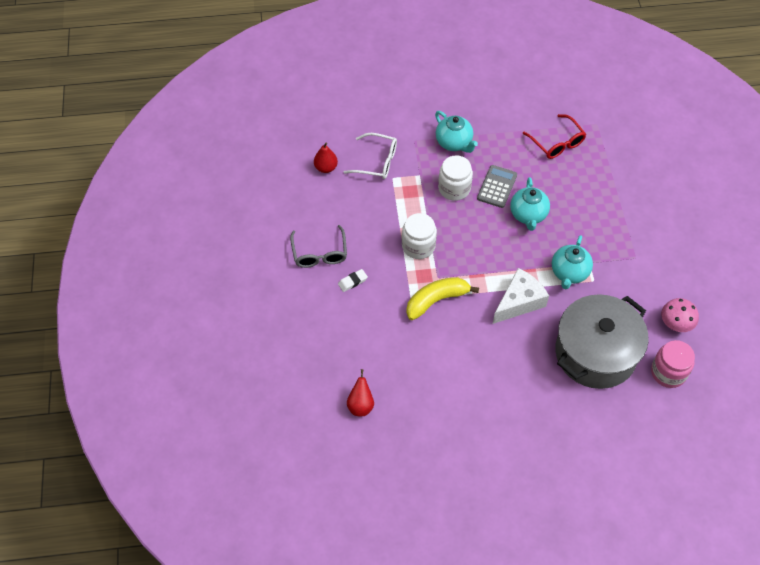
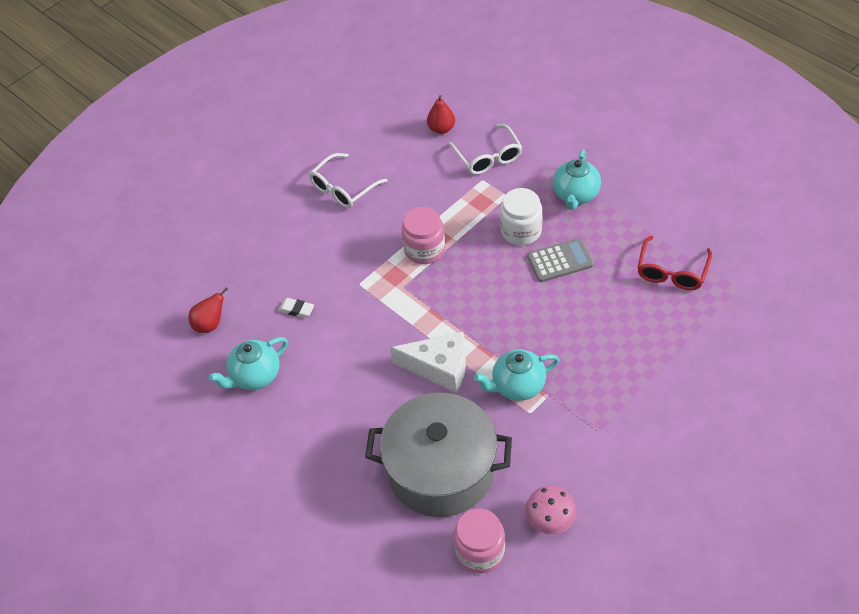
camera: 55 degrees right, 5 degrees down
grey glasses [290,225,347,268] -> white glasses [309,153,388,208]
white eraser [338,269,368,292] -> white eraser moved to [278,298,314,318]
white jar [402,213,437,259] -> pink jar [401,207,445,264]
yellow banana [406,277,479,320] -> none
turquoise teapot [510,177,550,231] -> turquoise teapot moved to [209,337,288,390]

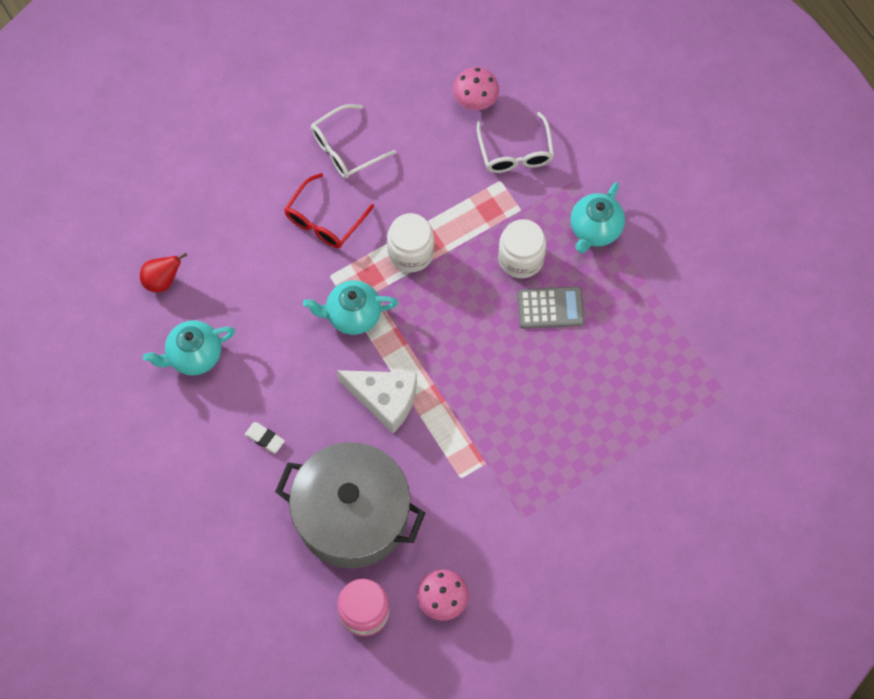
camera: 10 degrees right, 15 degrees up
white eraser [278,298,314,318] -> white eraser moved to [245,422,285,453]
pink jar [401,207,445,264] -> white jar [387,213,434,272]
red pear [427,95,455,134] -> pink mushroom [453,67,499,110]
turquoise teapot [474,349,560,401] -> turquoise teapot moved to [303,280,398,335]
red glasses [637,236,712,290] -> red glasses moved to [284,173,374,248]

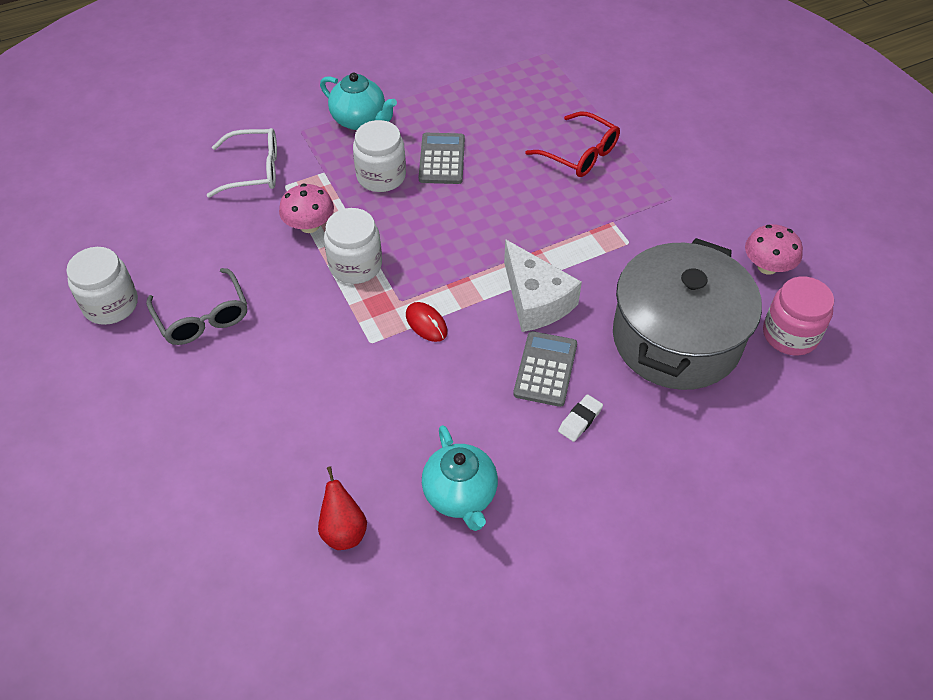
camera: 85 degrees left, 15 degrees down
red glasses [284,173,374,248] -> red glasses moved to [525,111,620,177]
turquoise teapot [303,280,398,335] -> red mouse [406,302,448,342]
white glasses [311,104,396,179] -> grey glasses [146,268,247,345]
white cheese [337,370,417,433] -> white cheese turned 120 degrees clockwise [504,239,582,332]
pink mushroom [453,67,499,110] -> pink mushroom moved to [279,183,334,233]
none -> white jar [66,247,138,325]
none -> grey calculator [513,331,577,407]

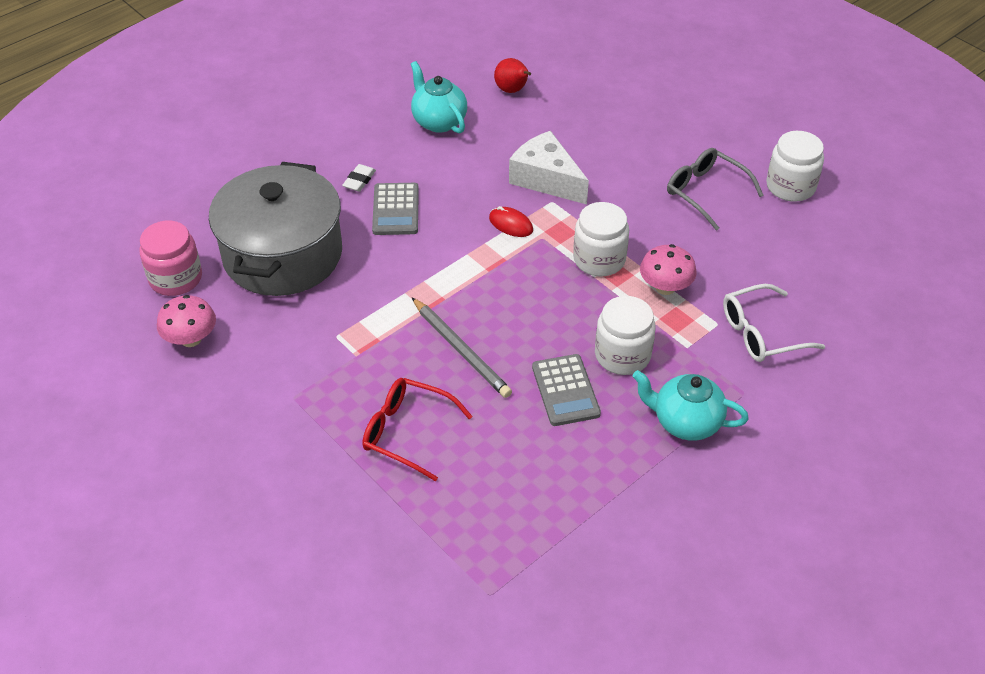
camera: 165 degrees right, 5 degrees down
white cheese [504,239,582,332] -> white cheese moved to [509,131,589,205]
none -> grey pencil [412,298,512,398]

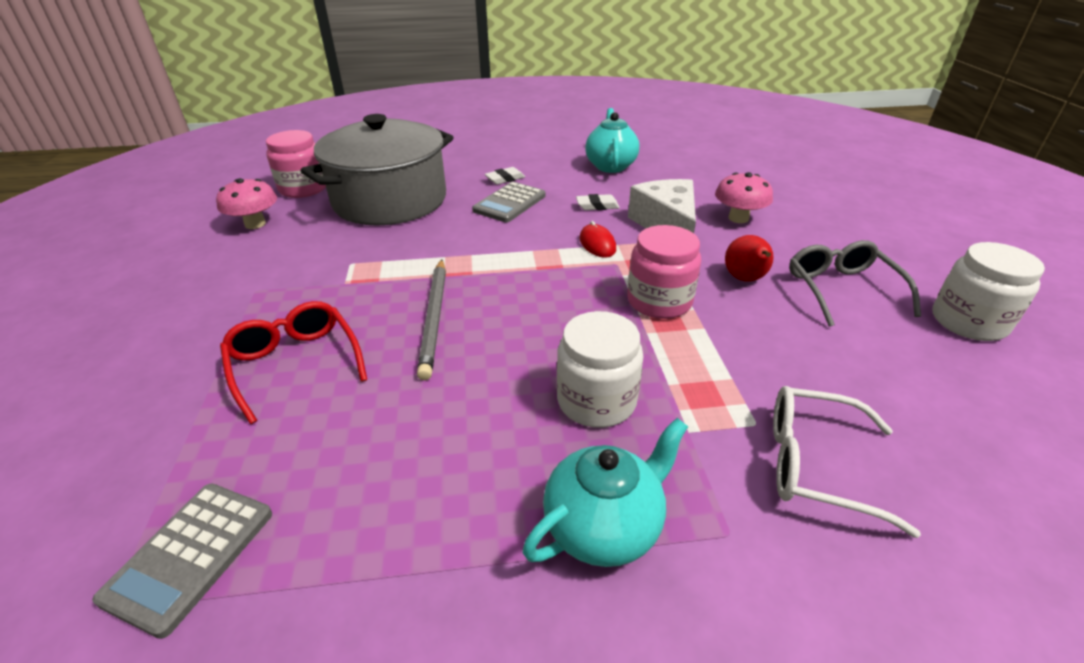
camera: 35 degrees right, 10 degrees down
red pear [494,58,531,93] -> red pear moved to [725,235,774,282]
grey calculator [532,354,601,426] -> grey calculator moved to [92,483,272,639]
white jar [573,202,629,276] -> pink jar [627,225,701,319]
turquoise teapot [633,370,749,441] -> turquoise teapot turned 90 degrees clockwise [523,418,688,567]
pink mushroom [640,244,697,295] -> pink mushroom moved to [715,172,773,223]
none -> white eraser [576,194,620,210]

